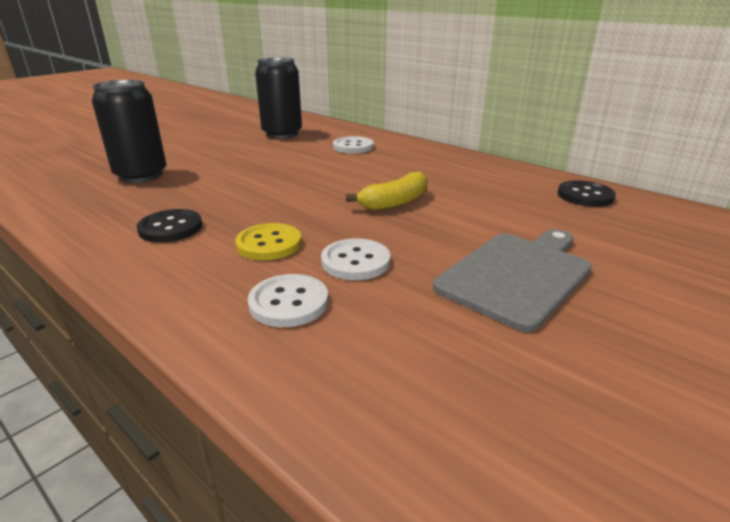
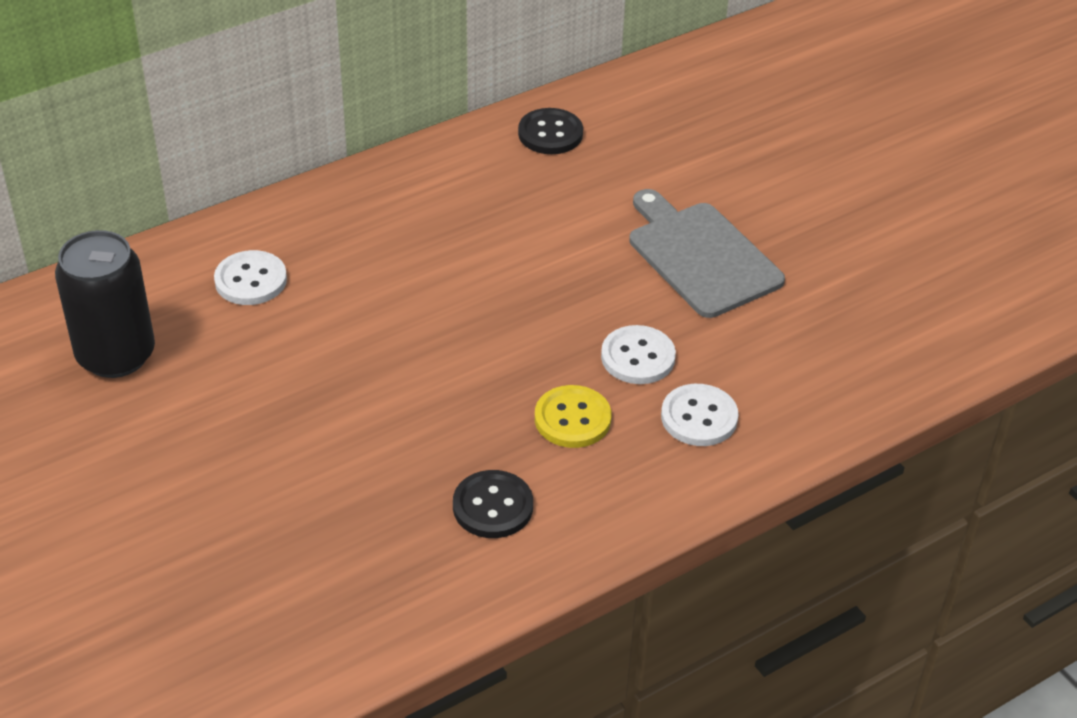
camera: 75 degrees left, 15 degrees up
black can [92,80,167,183] -> none
yellow banana [346,172,428,211] -> none

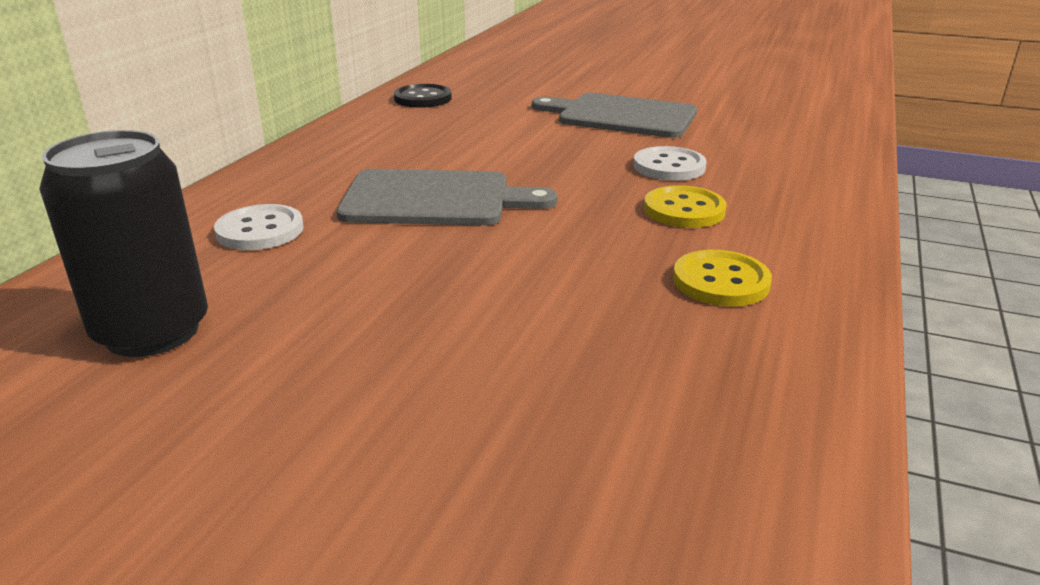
camera: 35 degrees left, 15 degrees down
black button [453,470,533,538] -> yellow button [673,250,772,307]
white button [661,384,739,446] -> none
none -> grey cutting board [337,169,557,225]

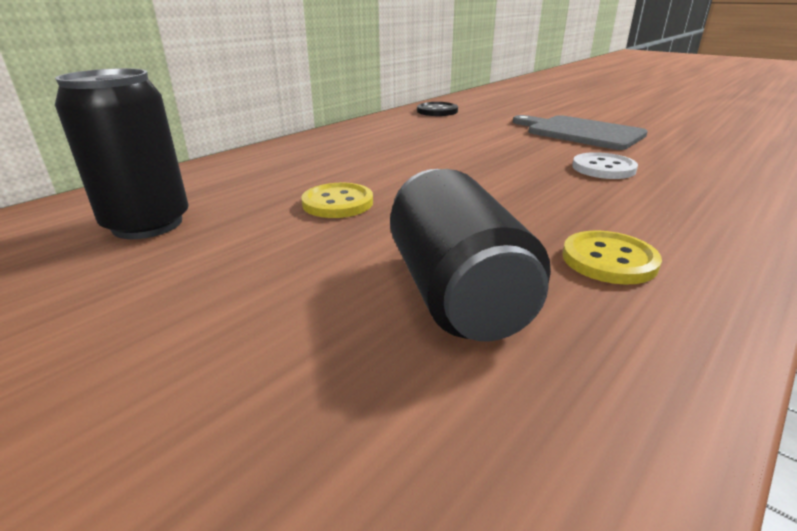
camera: 20 degrees right, 0 degrees up
white button [214,204,304,250] -> none
grey cutting board [337,169,557,225] -> none
yellow button [644,185,727,228] -> yellow button moved to [301,183,373,218]
none -> black can [390,169,551,342]

